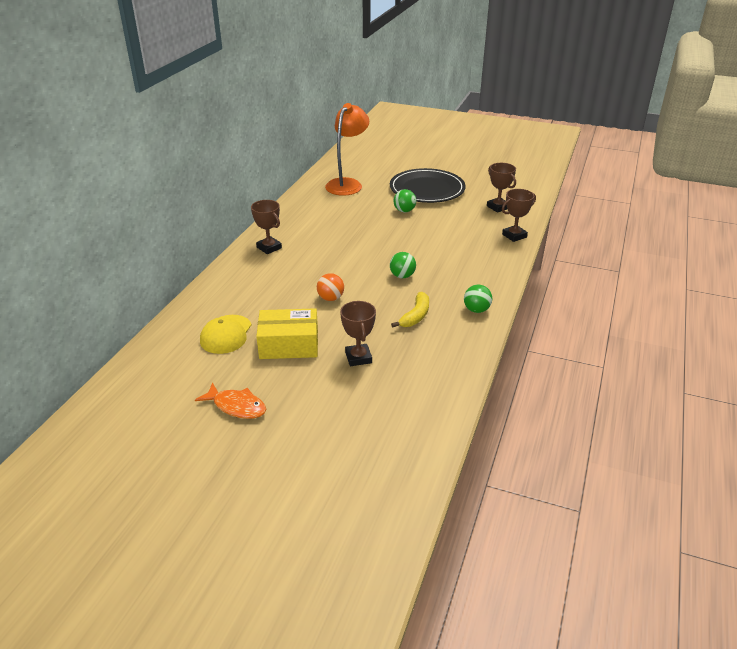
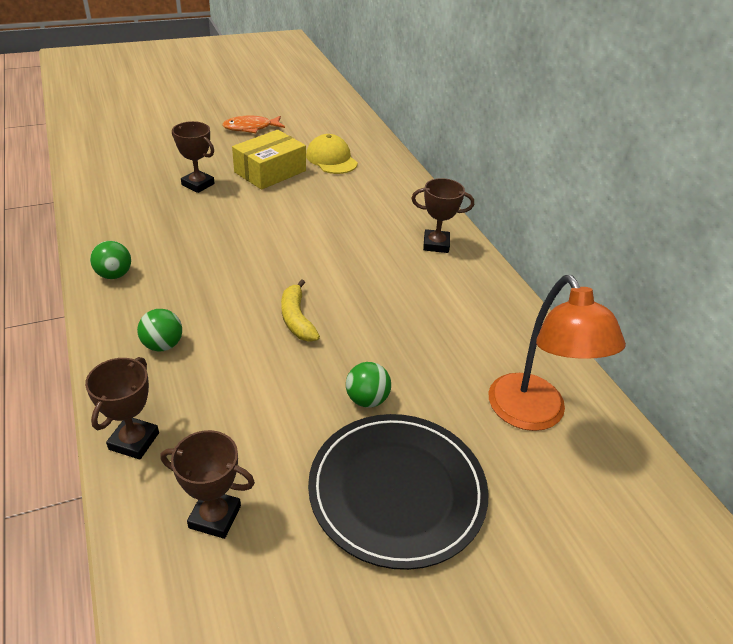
camera: 135 degrees right, 5 degrees up
orange ball [317,273,344,301] -> none
green ball [390,252,416,278] -> green ball moved to [137,309,182,351]
yellow banana [391,292,429,327] -> yellow banana moved to [281,279,320,342]

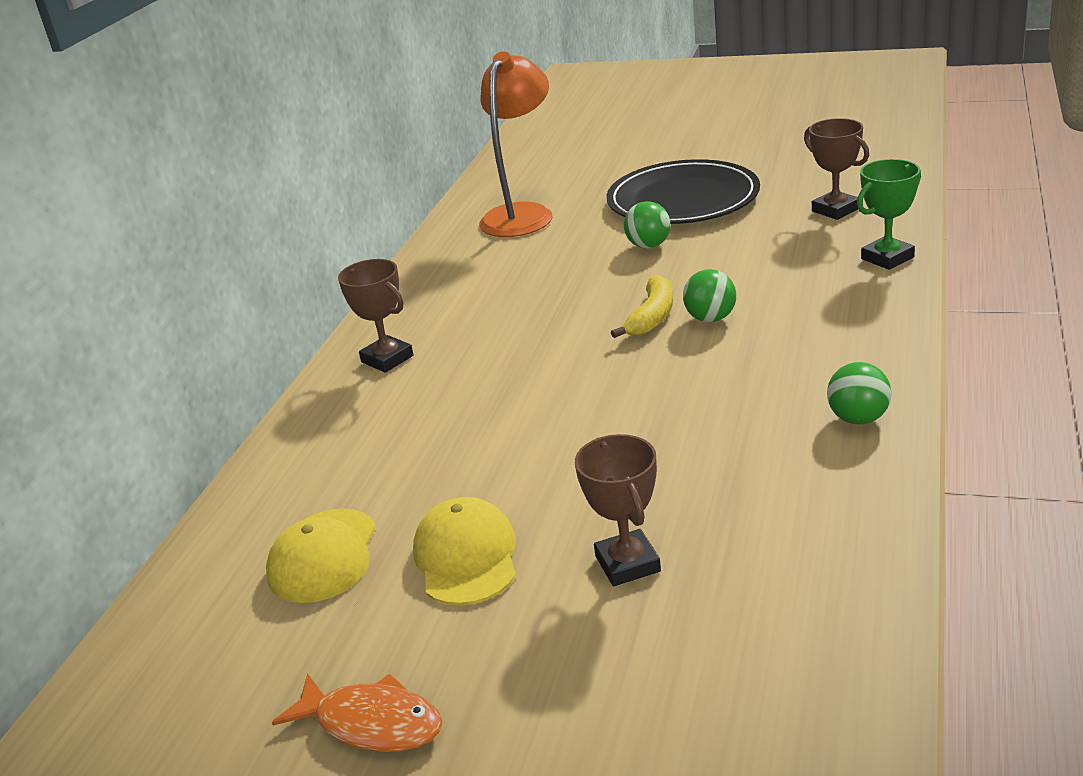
camera: 135 degrees left, 10 degrees down
brown trophy [85,357,159,460] -> green trophy [857,159,921,270]
green ball [137,309,182,351] -> green ball moved to [683,269,736,322]
yellow box [232,130,306,190] -> yellow cap [413,497,516,605]

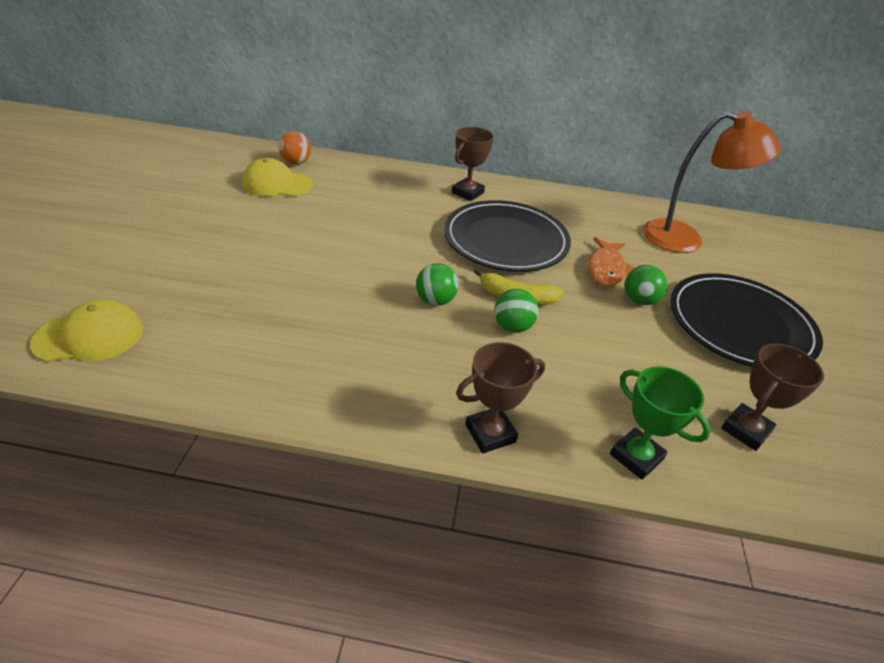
camera: 75 degrees right, 10 degrees up
orange fish [272,673,442,752] -> orange fish moved to [588,237,634,286]
yellow cap [413,497,516,605] -> yellow cap moved to [30,299,143,362]
brown trophy [575,434,661,586] -> brown trophy moved to [456,342,545,453]
green ball [827,362,892,424] -> green ball moved to [416,263,459,306]
none -> orange ball [278,131,311,165]
none -> black plate [444,200,571,272]

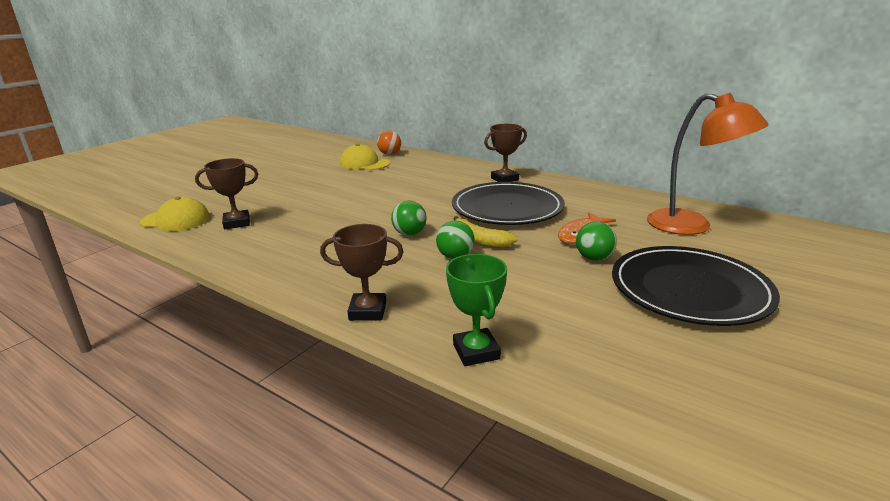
camera: 30 degrees right, 15 degrees down
brown trophy [721,344,824,451] -> brown trophy moved to [195,158,258,229]

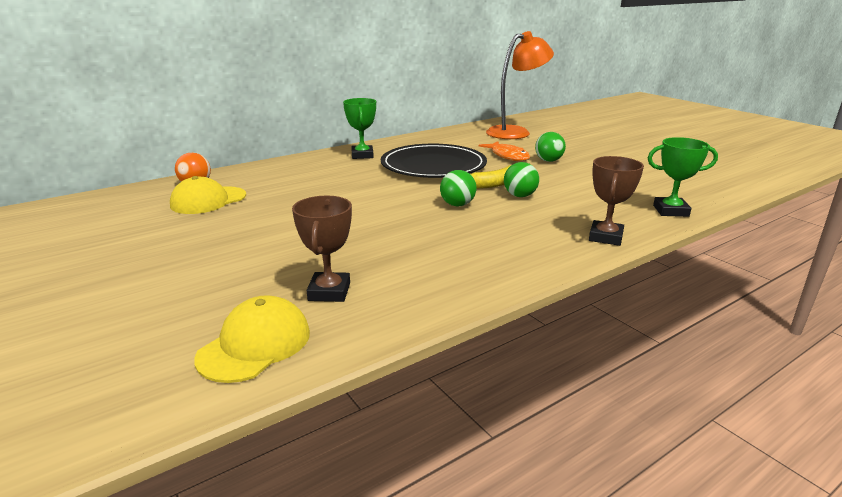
camera: 70 degrees left, 0 degrees up
brown trophy [484,124,527,182] -> green trophy [343,98,376,159]
black plate [612,246,780,326] -> none

